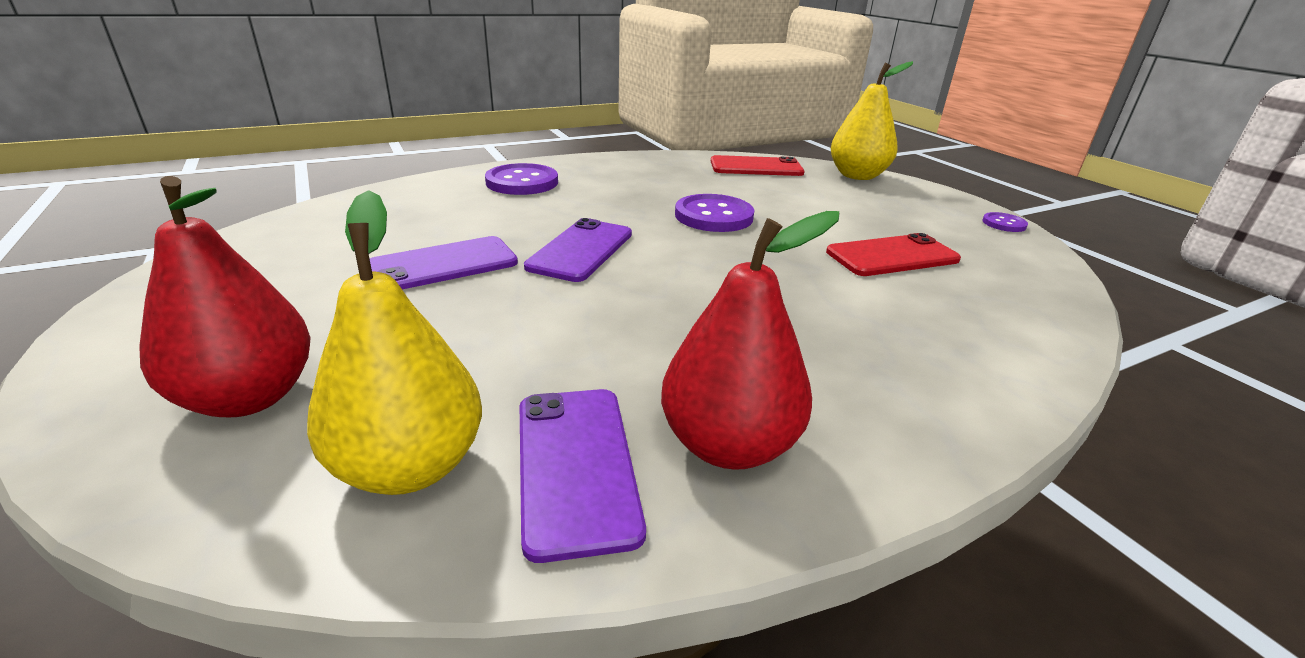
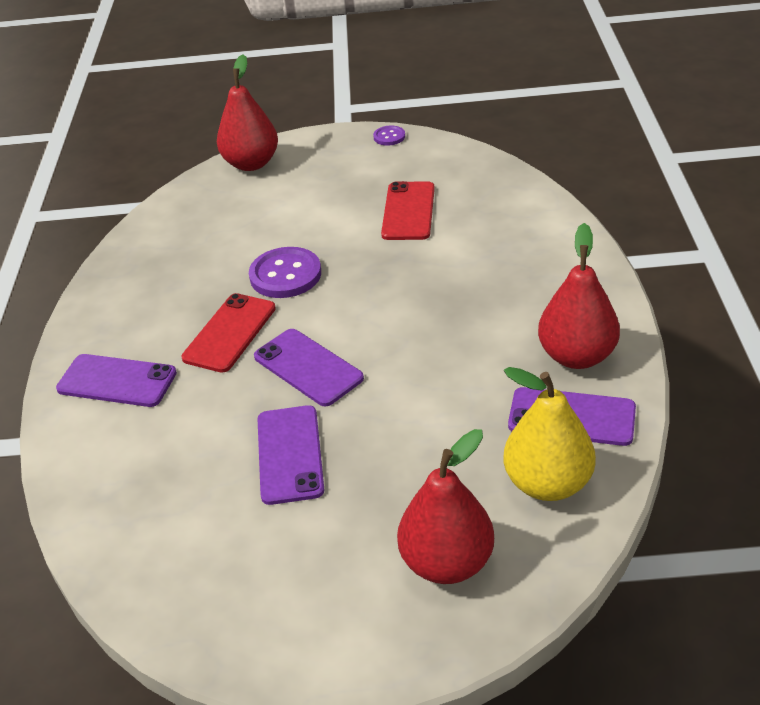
camera: 60 degrees left, 10 degrees up
purple button [485,163,558,195] -> purple phone [56,354,177,407]
red phone [711,155,805,176] -> red phone moved to [181,293,276,373]
yellow pear [831,61,913,180] -> red pear [217,54,278,171]

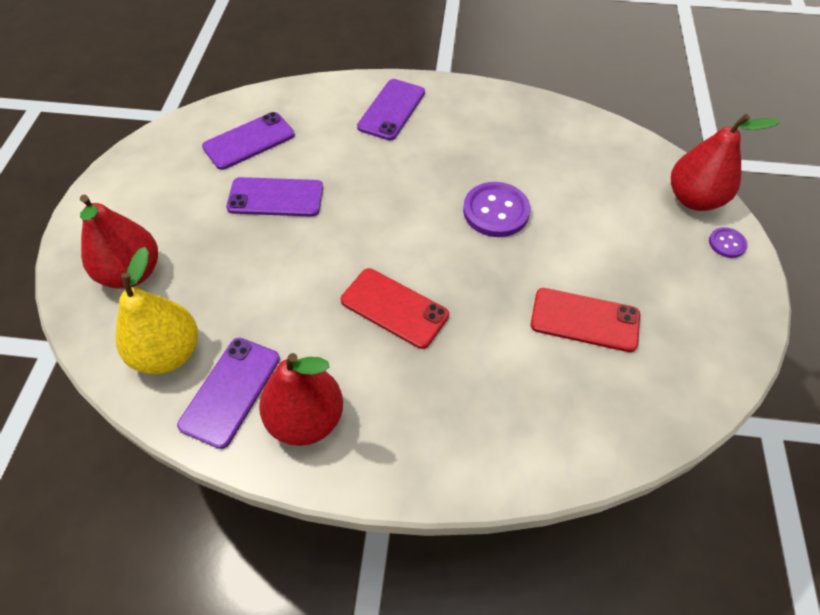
camera: 95 degrees right, 15 degrees up
red phone [181,293,276,373] -> red phone moved to [341,268,449,349]
purple phone [254,329,364,407] -> purple phone moved to [202,112,295,170]
purple button [373,126,405,146] -> purple button moved to [709,227,748,258]

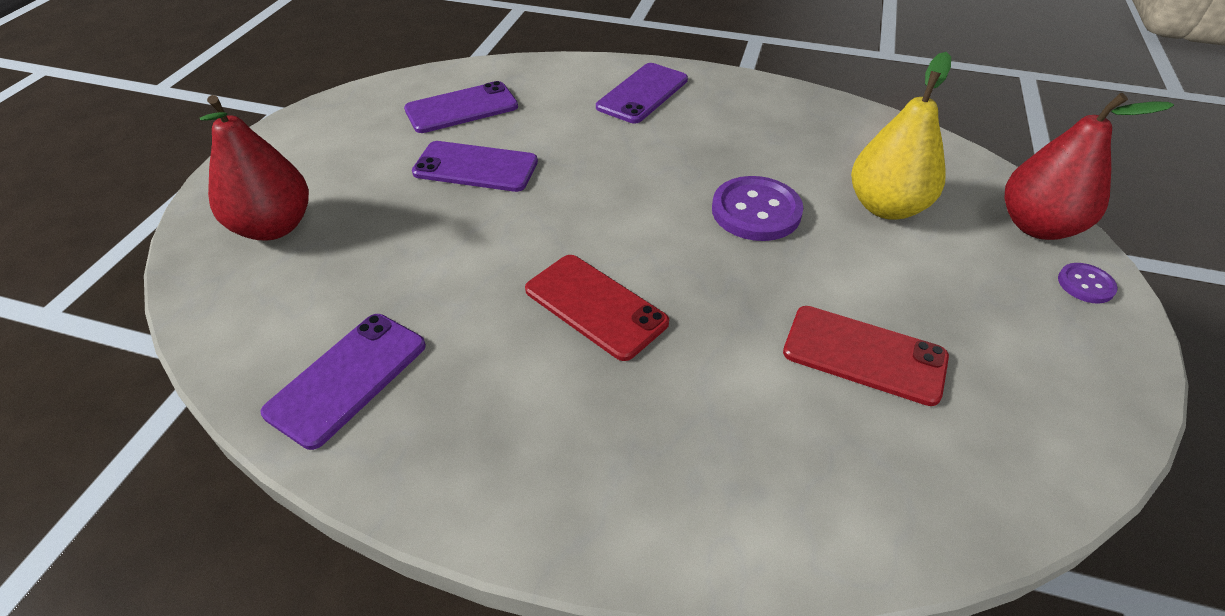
camera: 10 degrees right, 10 degrees down
yellow pear [116,247,198,374] -> yellow pear moved to [851,52,951,220]
red pear [259,353,343,446] -> none

